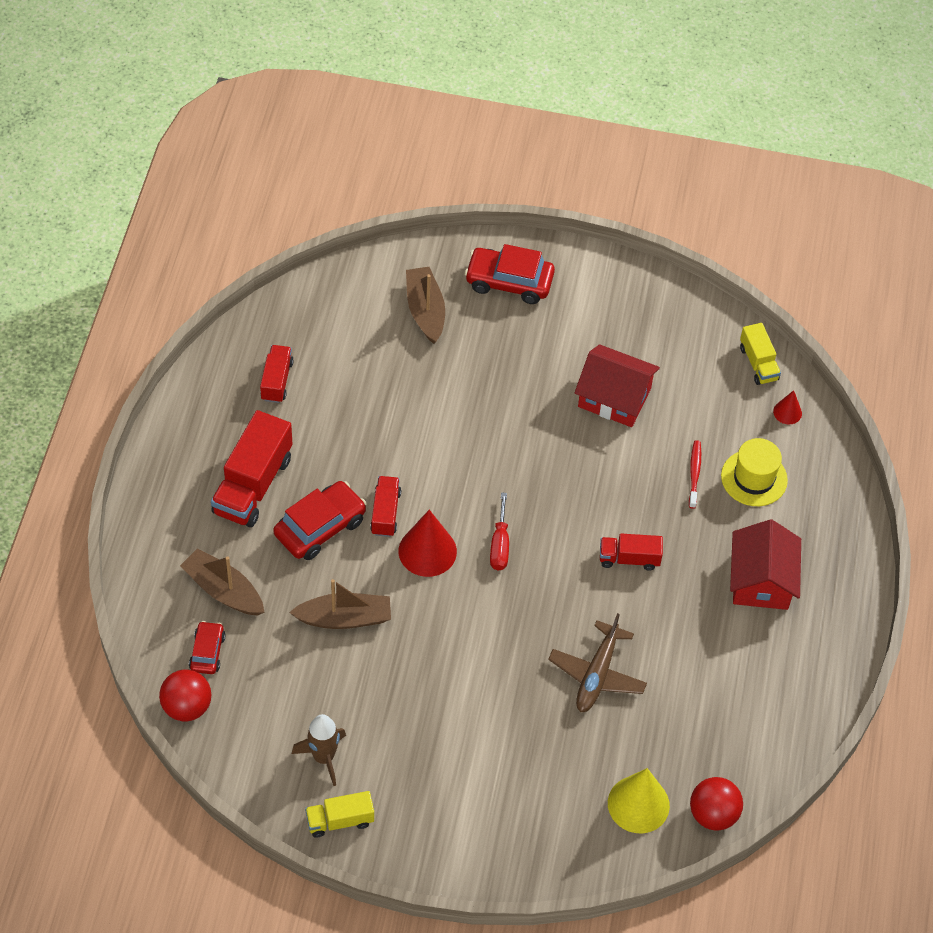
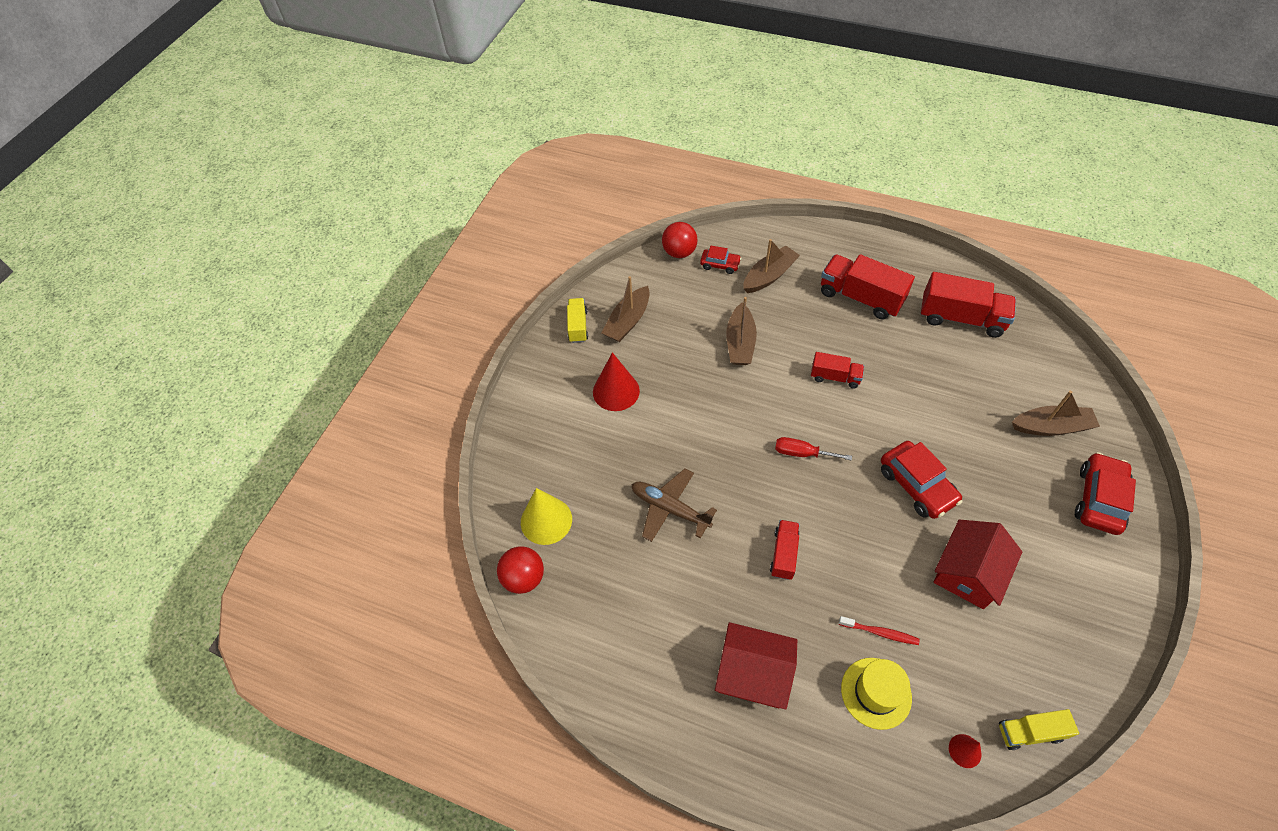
camera: 105 degrees right, 0 degrees up
red truck [260,345,294,403] -> red truck [921,272,1016,338], size x1.78
red car [273,481,366,560] -> red car moved to [881,441,962,519]
brown rocket [292,714,346,786] -> brown boat [602,276,650,342]
red cone [399,510,457,577] -> red cone moved to [593,352,640,411]

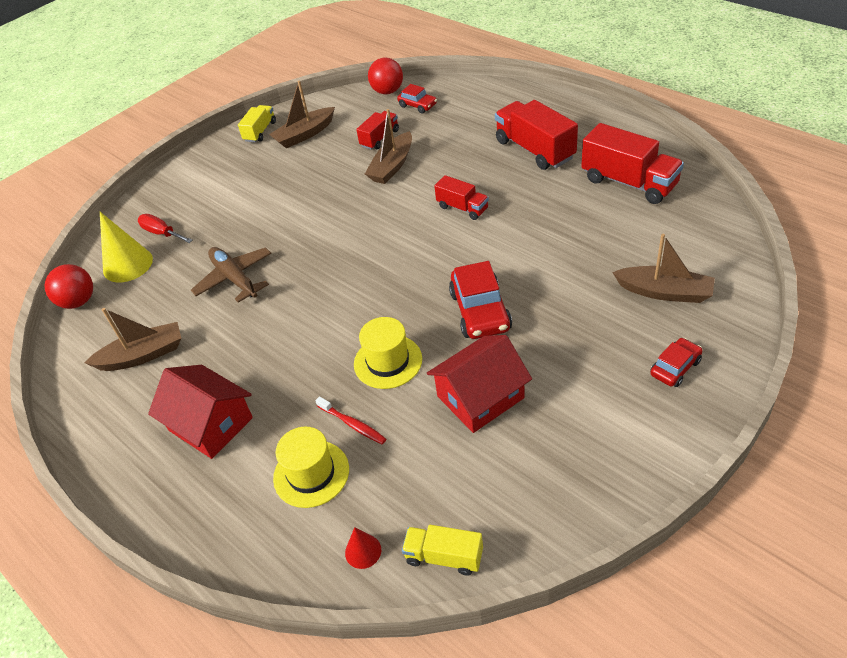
camera: 25 degrees right, 10 degrees down
red cone [593,352,640,411] -> none
brown boat [743,239,800,293] -> brown boat moved to [85,308,181,371]
red truck [770,520,800,580] -> red truck moved to [356,111,399,150]
red screwdriver [775,437,852,460] -> red screwdriver moved to [138,214,193,243]
red car [1075,452,1136,535] -> red car [650,338,703,387], size x0.58
none -> yellow hat [354,317,422,389]

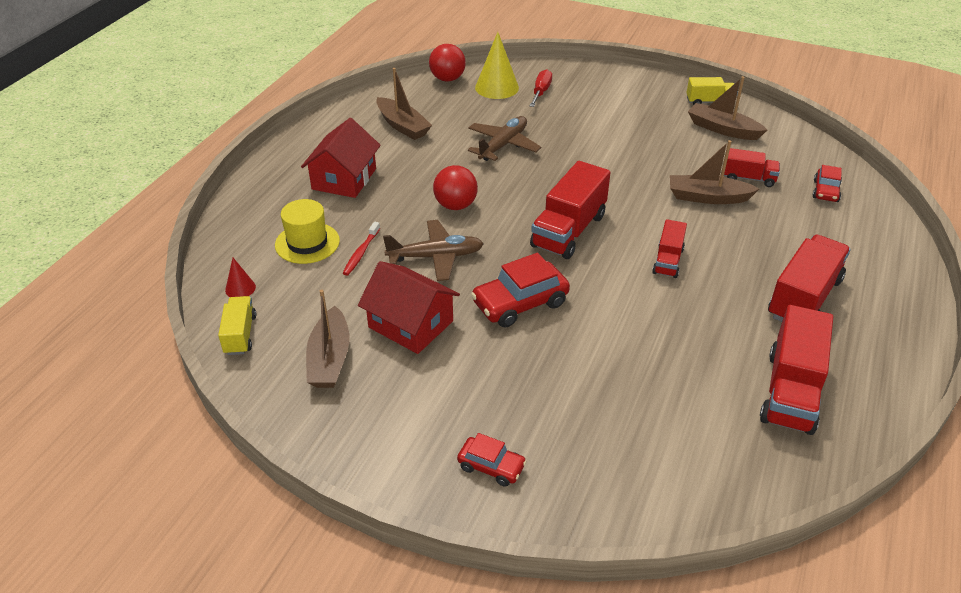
camera: 65 degrees right, 5 degrees down
yellow hat [354,317,422,389] -> brown plane [383,220,484,281]
red ball [368,58,403,94] -> red ball moved to [433,165,478,210]
brown boat [612,234,715,303] -> brown boat moved to [306,290,349,388]
none -> red truck [530,161,611,259]

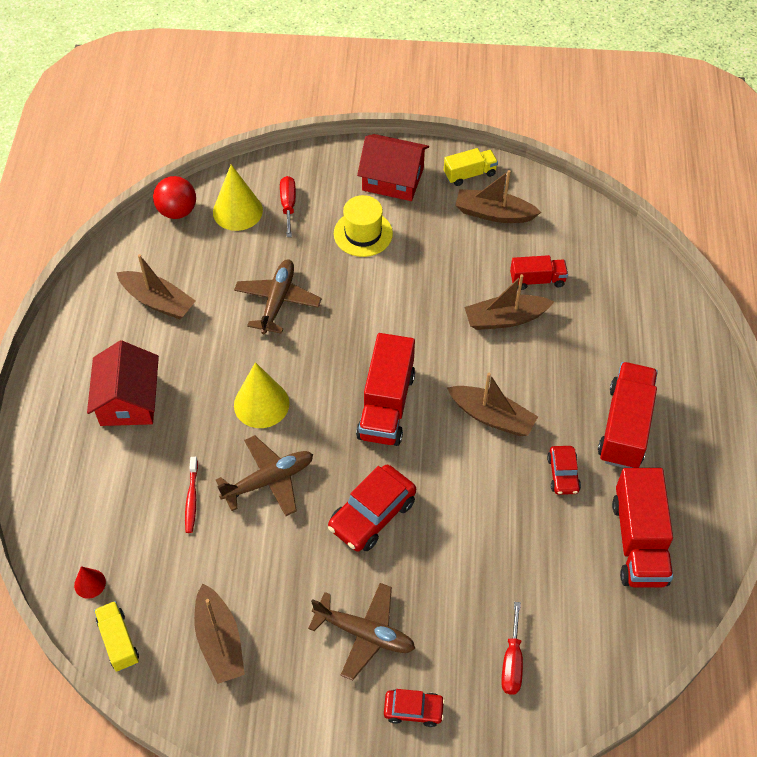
camera: 20 degrees left, 15 degrees up
yellow hat [275,199,340,264] -> yellow hat moved to [334,195,393,257]
red house [358,261,460,354] -> red house moved to [357,134,429,201]
red ball [433,165,478,210] -> yellow cone [234,362,289,428]
red truck [652,219,687,278] -> brown boat [447,373,538,436]
red car [813,165,842,202] -> red car moved to [547,446,581,495]
none -> brown plane [308,583,415,680]
none -> red screwdriver [501,602,523,695]

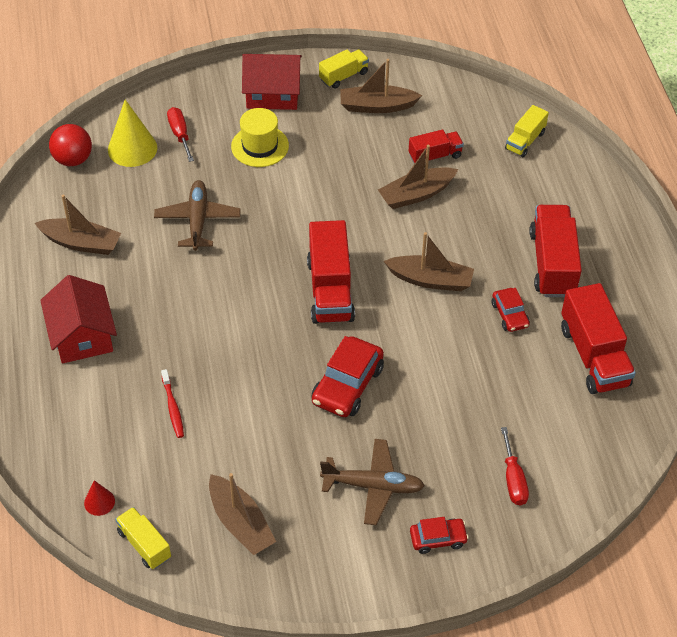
camera: 15 degrees left, 5 degrees down
brown plane [216,435,313,516] -> none
yellow cone [234,362,289,428] -> none
none -> yellow truck [505,105,549,157]

